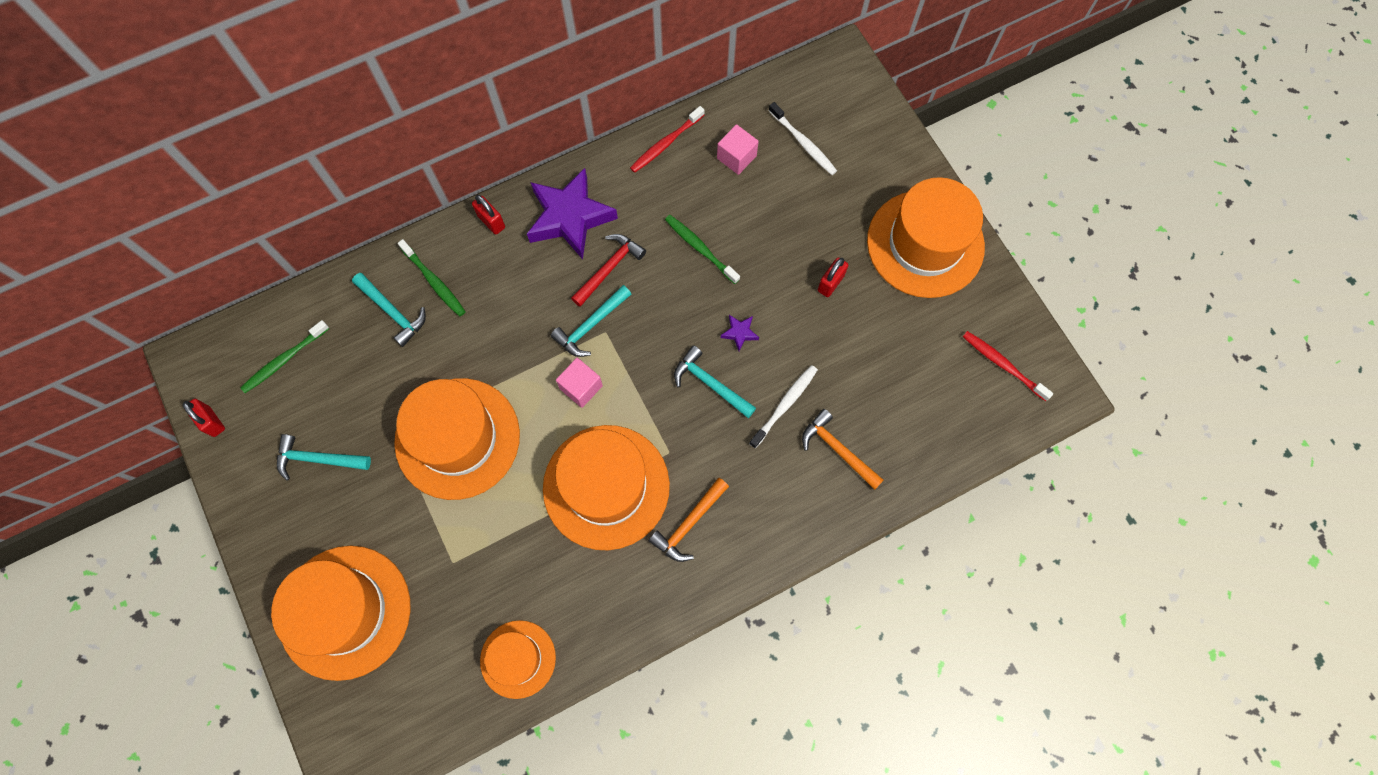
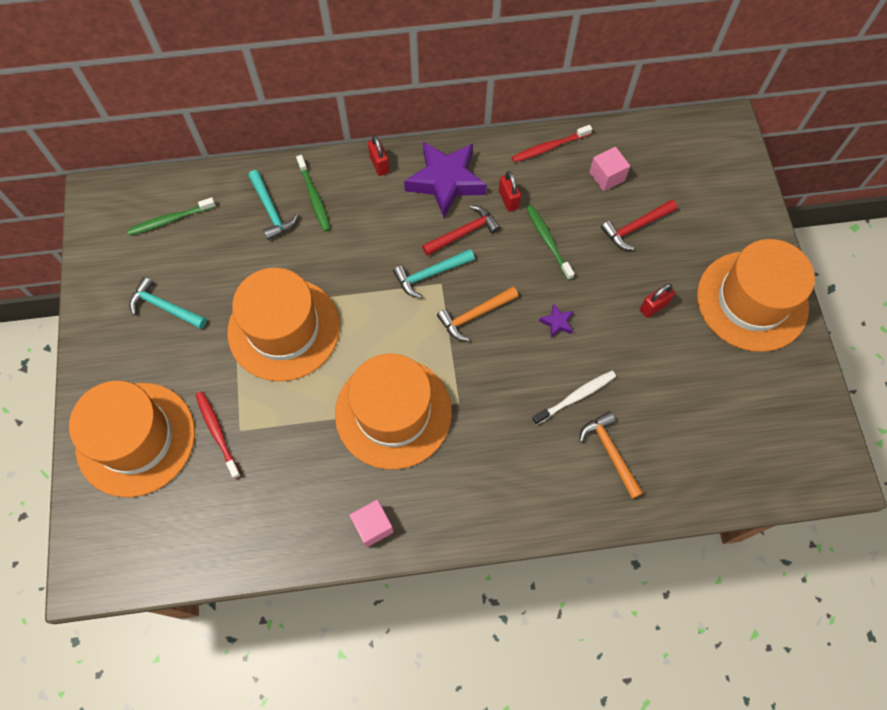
camera: 20 degrees right, 5 degrees down
red padlock [183,399,225,437] -> red padlock moved to [499,171,521,212]
orange hat [480,620,556,699] -> none
pink cube [556,358,603,408] -> pink cube moved to [349,500,394,547]
orange hammer [649,478,729,562] -> orange hammer moved to [437,287,519,341]
turquoise hammer [674,345,756,418] -> none
white toothbrush [769,102,837,175] -> none
red toothbrush [963,331,1054,401] -> red toothbrush moved to [196,391,241,479]
none -> red hammer [601,200,677,250]

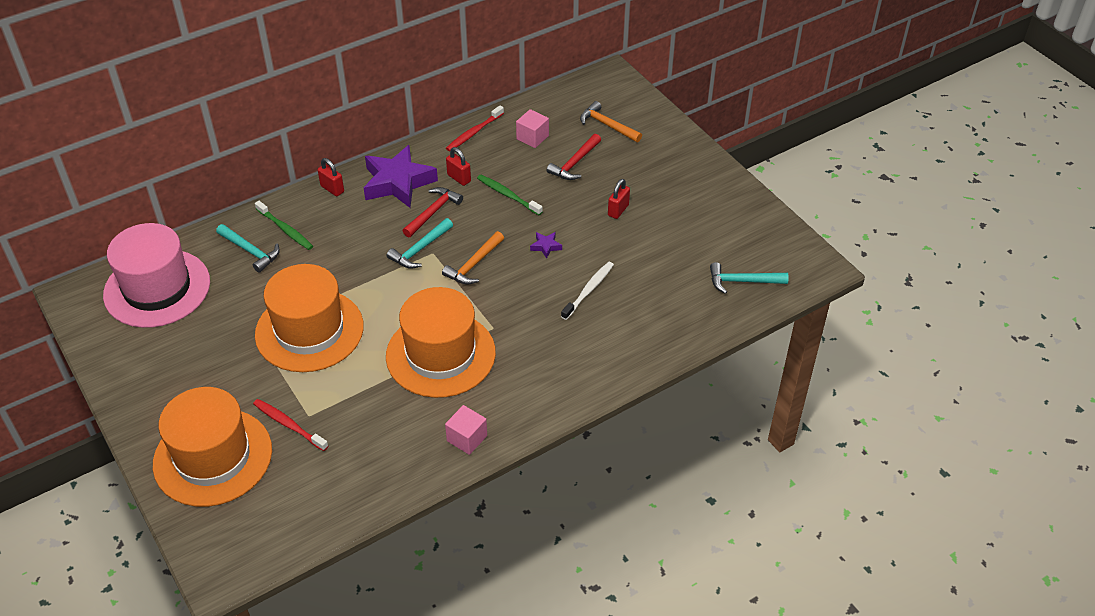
camera: 25 degrees left, 20 degrees down
green toothbrush [127,197,216,236] -> pink hat [103,223,210,328]
turquoise hammer [129,277,207,329] -> turquoise hammer moved to [710,262,789,294]
orange hammer [579,411,643,499] -> orange hammer moved to [580,101,642,142]
orange hat [697,239,815,352] -> none

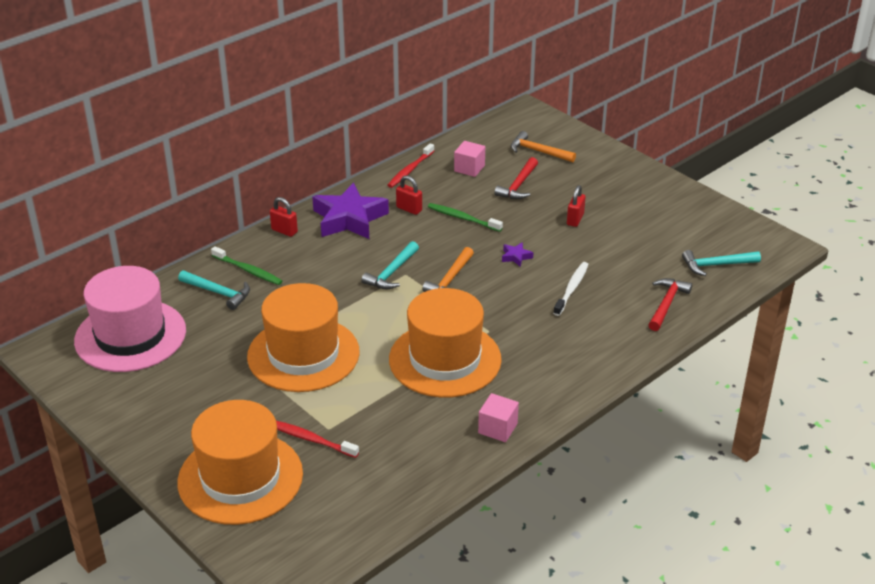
camera: 10 degrees left, 10 degrees down
red hammer [403,187,463,238] -> red hammer moved to [648,278,692,331]

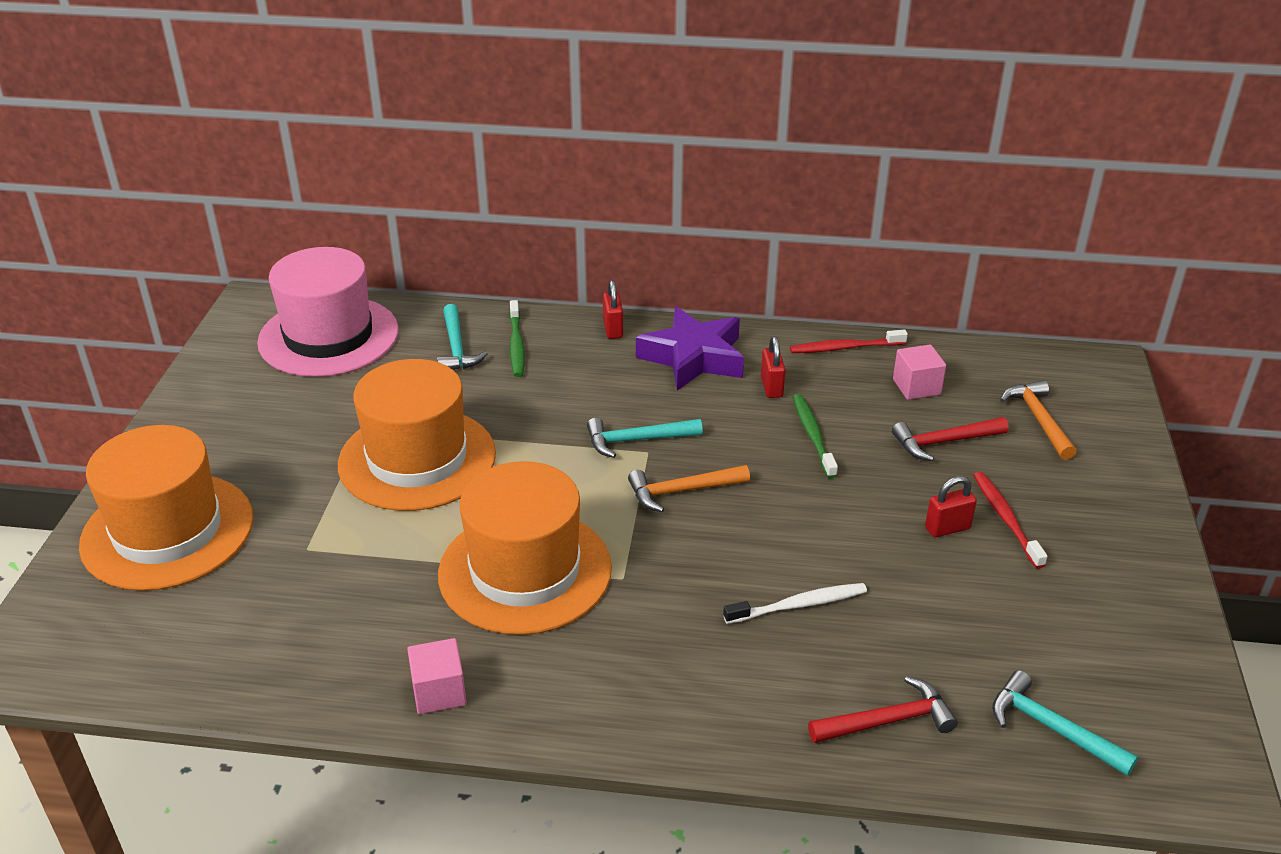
camera: 50 degrees right, 0 degrees up
red toothbrush [276,421,359,458] -> red toothbrush moved to [973,472,1048,569]
purple star [502,242,534,267] -> none

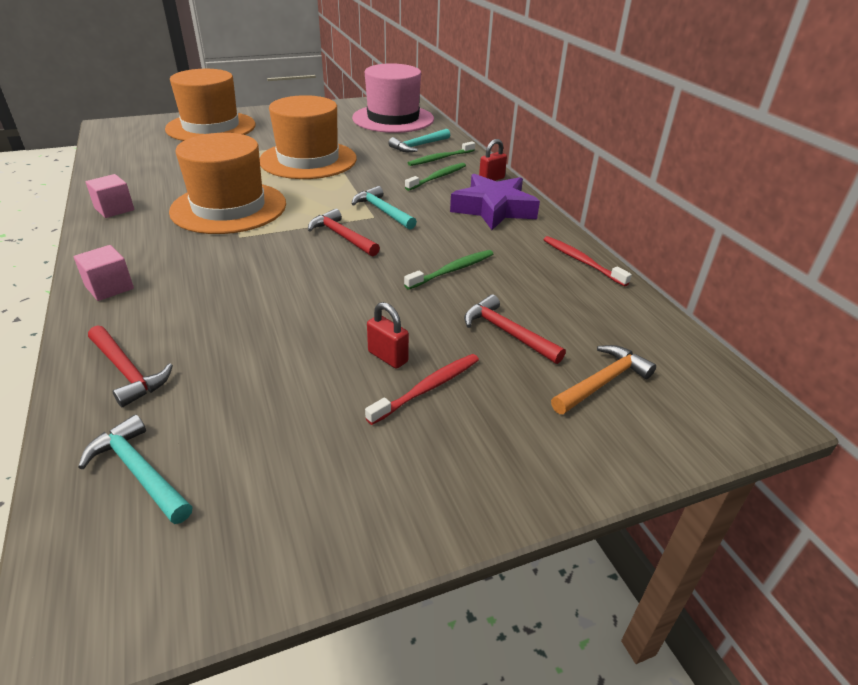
camera: 60 degrees right, 0 degrees up
orange hammer [628,465,750,512] -> red hammer [308,209,380,256]
white toothbrush [723,583,867,624] -> none
red padlock [761,336,786,398] -> none
pink cube [893,344,946,400] -> pink cube moved to [74,245,134,301]
turquoise hammer [992,670,1138,776] -> turquoise hammer turned 60 degrees counterclockwise [78,414,193,524]
none -> green toothbrush [405,163,466,191]

